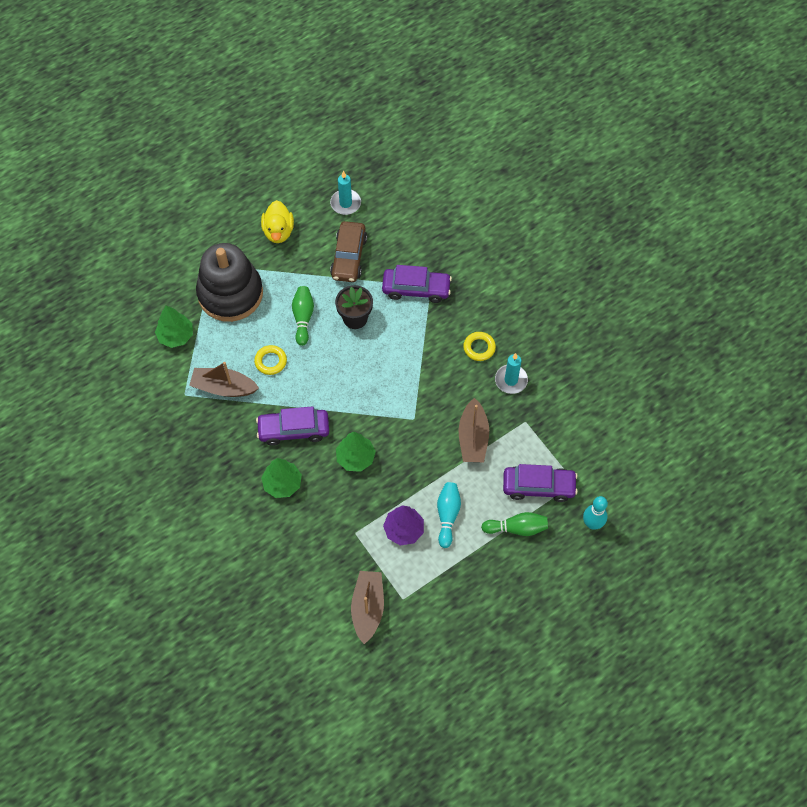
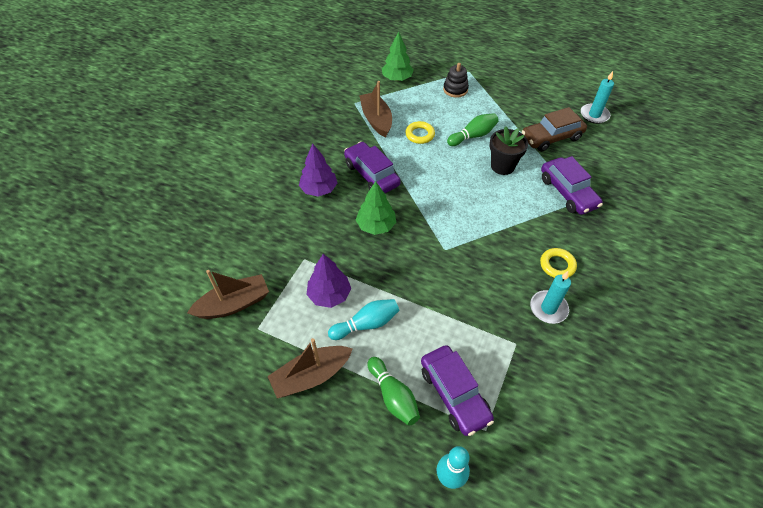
camera: 60 degrees right, 10 degrees down
black stacking toy [196,243,263,322] -> black stacking toy [443,63,469,98], size x0.44
yellow duck [261,200,294,243] -> none
green tree [261,458,302,498] -> purple tree [299,144,337,197]
brown boat [459,398,489,462] -> brown boat moved to [267,338,353,398]

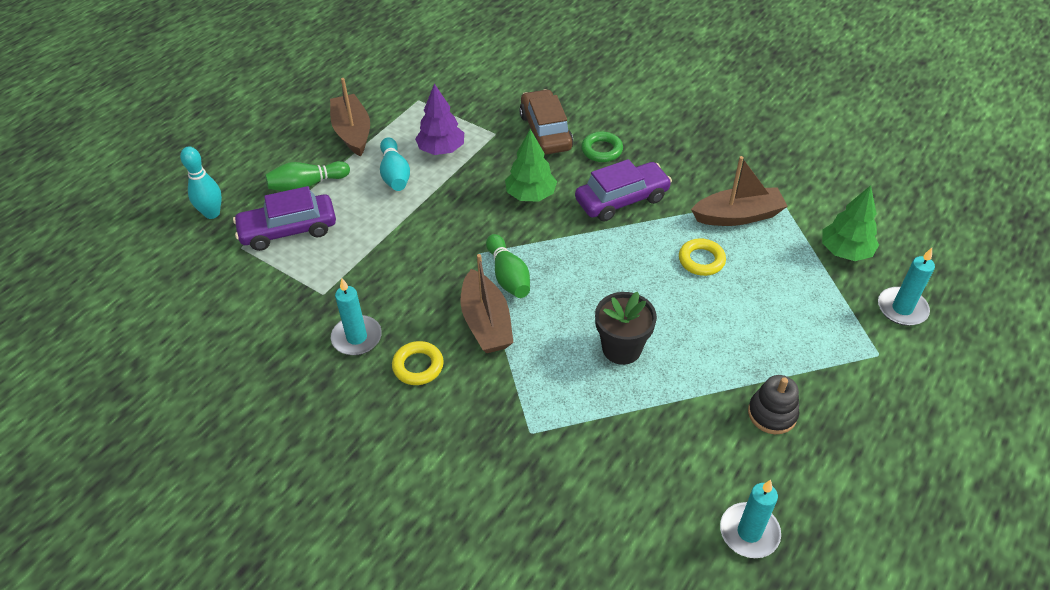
camera: 100 degrees right, 5 degrees down
brown boat [187,270,269,319] -> brown boat moved to [461,254,514,353]
purple tree [299,144,337,197] -> green ring [581,132,623,162]
black stacking toy [443,63,469,98] -> black stacking toy moved to [748,375,799,434]
green bowling pin [447,113,499,146] -> green bowling pin moved to [486,234,530,298]
brown car [522,107,587,152] -> brown car moved to [519,89,573,155]
purple car [541,156,603,215] -> none
none -> turquoise candle [878,248,935,326]

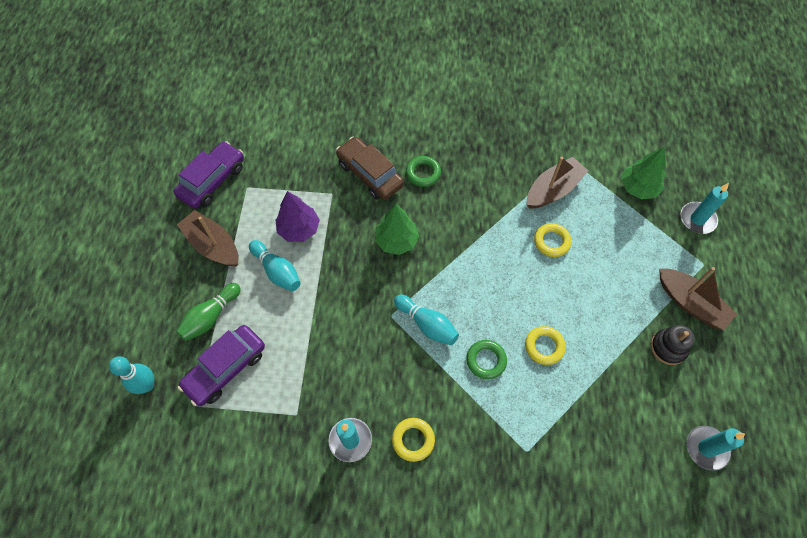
camera: 30 degrees left, 15 degrees up
brown boat [461,254,514,353] -> brown boat moved to [659,267,737,331]
green bowling pin [486,234,530,298] -> turquoise bowling pin [394,295,459,345]
purple car [575,159,672,222] -> purple car moved to [173,141,244,209]
black flower pot [595,292,657,365] -> yellow ring [525,326,566,365]
none -> green ring [466,340,507,379]

